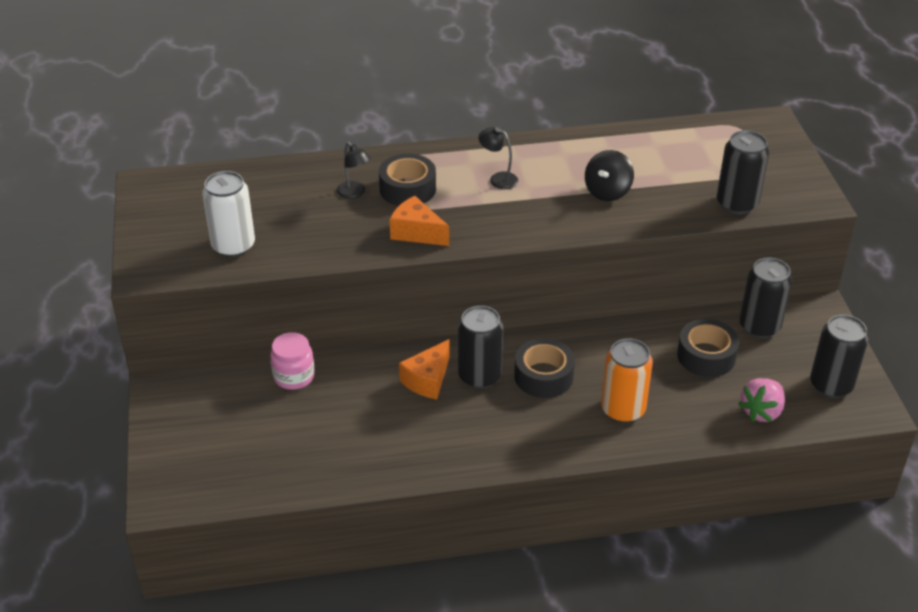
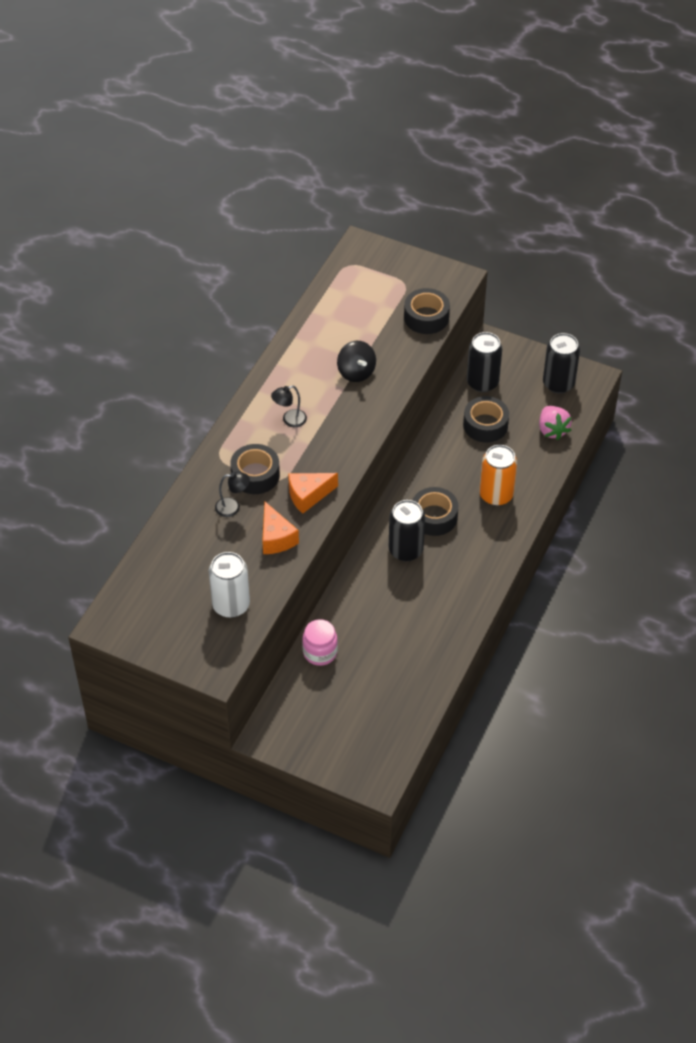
camera: 55 degrees left, 10 degrees up
orange cheese [399,339,450,399] -> orange cheese moved to [262,502,299,554]
black can [717,130,769,214] -> black tape [404,288,450,334]

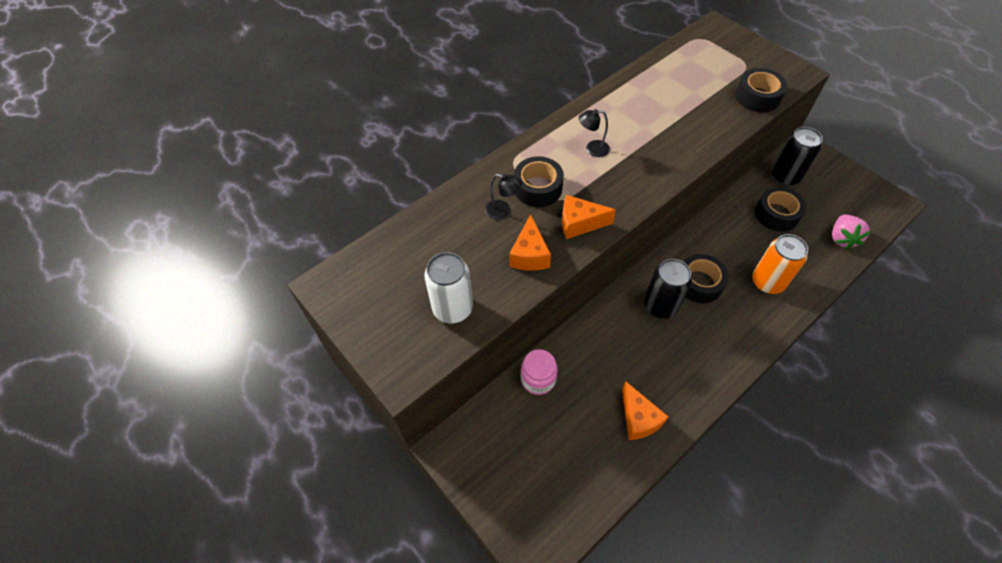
camera: 25 degrees right, 5 degrees up
black spinning top [337,341,376,382] -> none
black can [543,333,580,393] -> none
none -> orange cheese [622,381,669,440]

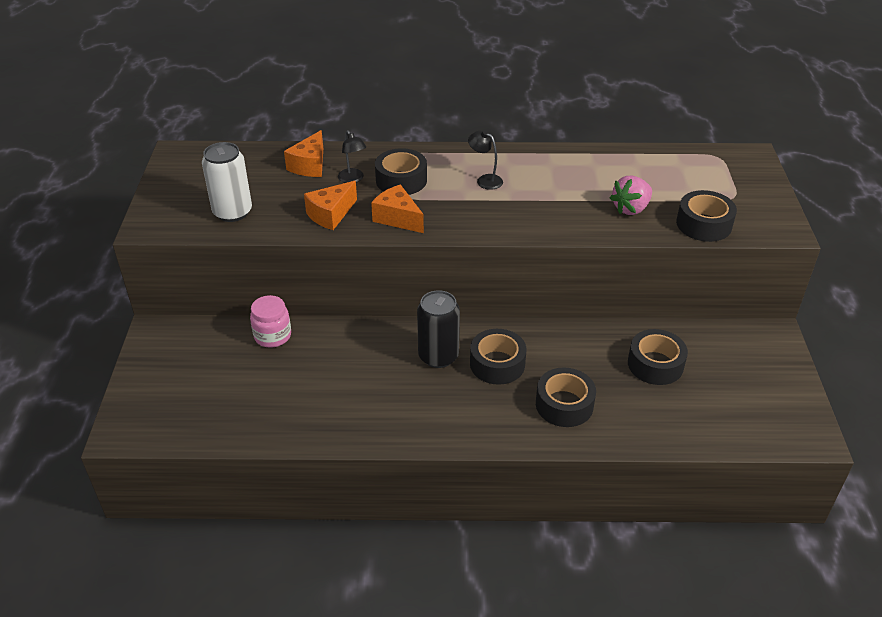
camera: 40 degrees right, 15 degrees down
orange cheese [622,381,669,440] -> orange cheese moved to [284,130,323,177]
orange can [752,234,808,294] -> black tape [536,368,596,427]
black can [772,127,823,186] -> none
pink strawberry [832,214,871,249] -> pink strawberry moved to [610,176,652,215]

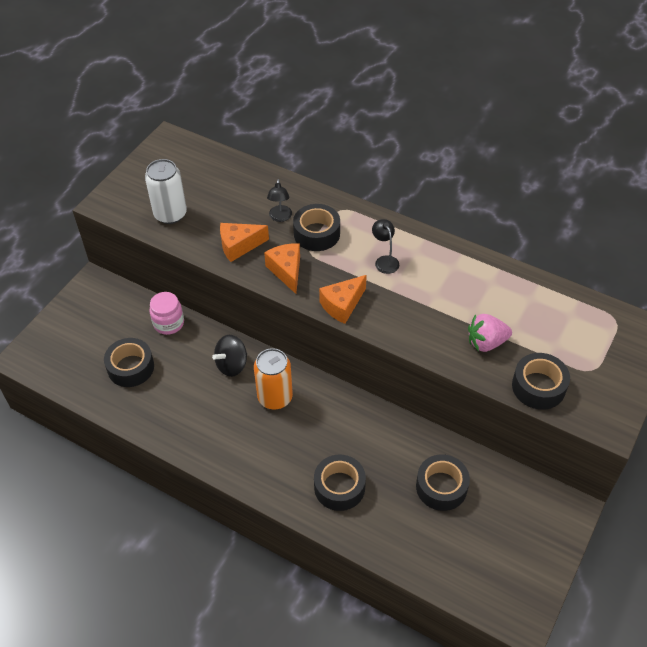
camera: 30 degrees right, 10 degrees up
orange cheese [284,130,323,177] -> orange cheese moved to [319,275,367,324]
black can [417,290,460,368] -> orange can [254,348,293,410]
black tape [470,329,526,385] -> black tape moved to [104,338,154,387]
none -> black spinning top [212,335,247,377]

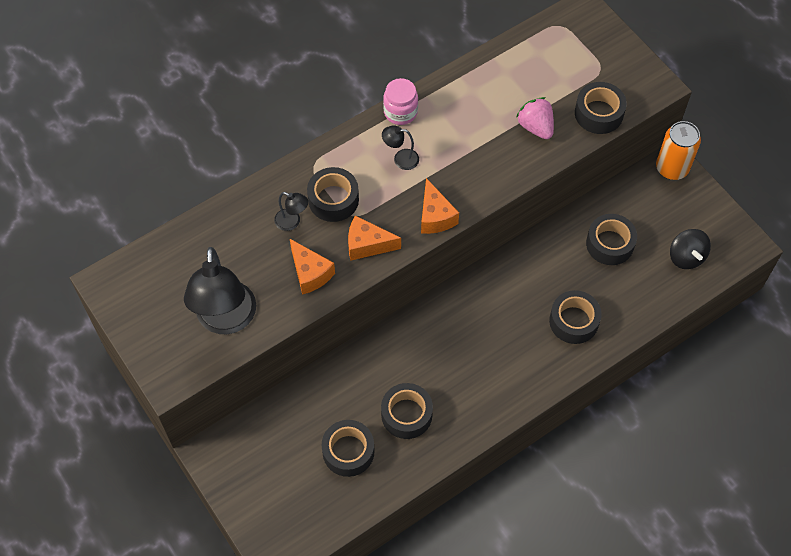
camera: 65 degrees left, 10 degrees up
white can [145,159,187,224] -> black lamp [184,247,256,335]
pink jar [149,292,184,335] -> pink jar moved to [383,78,418,125]
black spinning top [212,335,247,377] -> black spinning top moved to [670,229,711,269]
orange cheese [220,223,269,262] -> orange cheese turned 45 degrees counterclockwise [290,239,335,295]
orange can [254,348,293,410] -> orange can moved to [656,121,701,180]
pink strawberry [468,314,512,352] -> pink strawberry turned 135 degrees clockwise [516,97,554,139]
none -> black tape [381,383,433,439]

